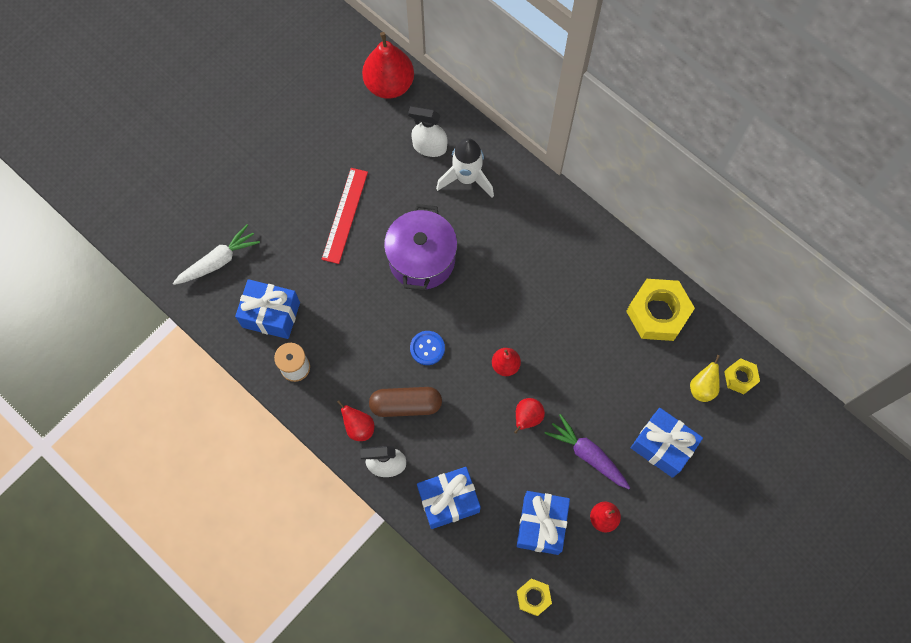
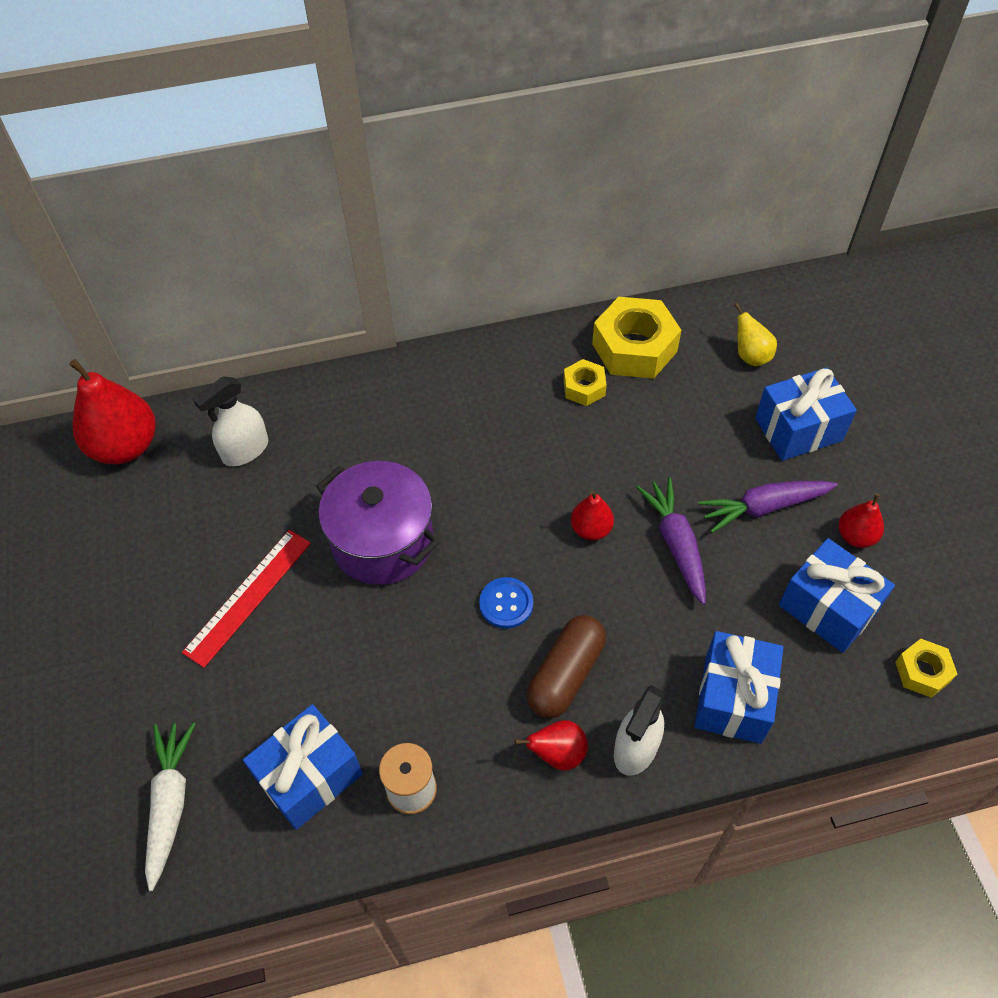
camera: 55 degrees left, 15 degrees down
red ruler [322,168,368,264] -> red ruler turned 75 degrees clockwise [182,530,311,668]
white rocket [436,138,494,198] -> none
red pear [514,398,545,434] -> purple carrot [636,478,706,605]
yellow nut [724,358,760,394] -> yellow nut moved to [564,359,607,406]

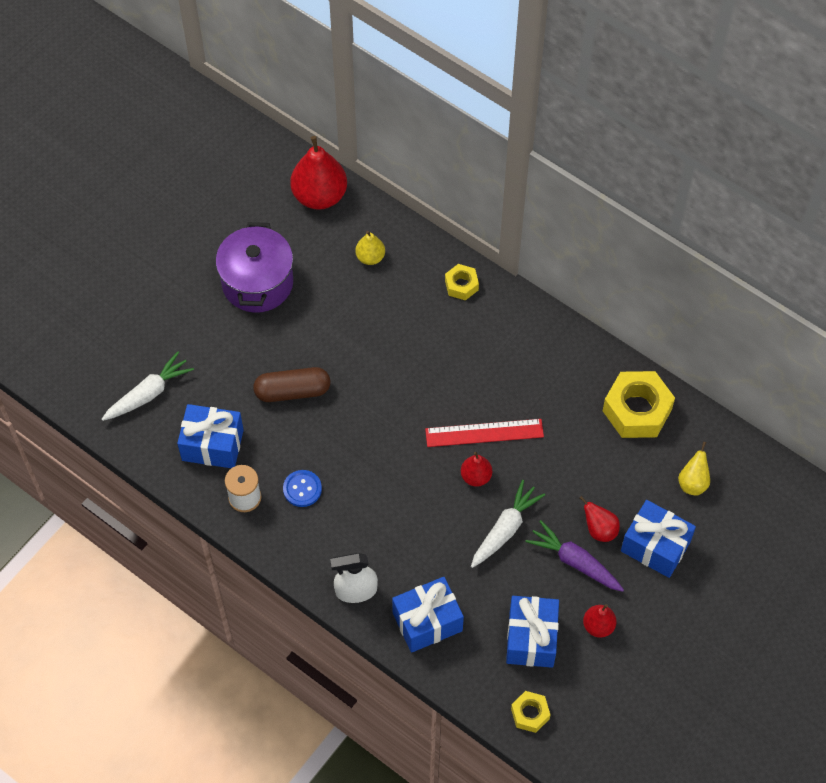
camera: 50 degrees right, 5 degrees up
red ruler [182,530,311,668] -> red ruler moved to [425,419,544,447]
white spray bottle [193,377,268,466] -> yellow pear [355,231,385,265]
purple pot [316,461,439,585] -> purple pot moved to [216,222,293,313]
blue button [479,577,533,629] -> blue button moved to [283,470,322,507]
red pear [515,720,588,771] -> red pear moved to [580,496,620,542]
brown capsule [527,615,606,718] -> brown capsule moved to [253,367,330,402]
yellow nut [564,359,607,406] -> yellow nut moved to [445,264,479,300]
purple carrot [636,478,706,605] -> white carrot [471,480,545,568]

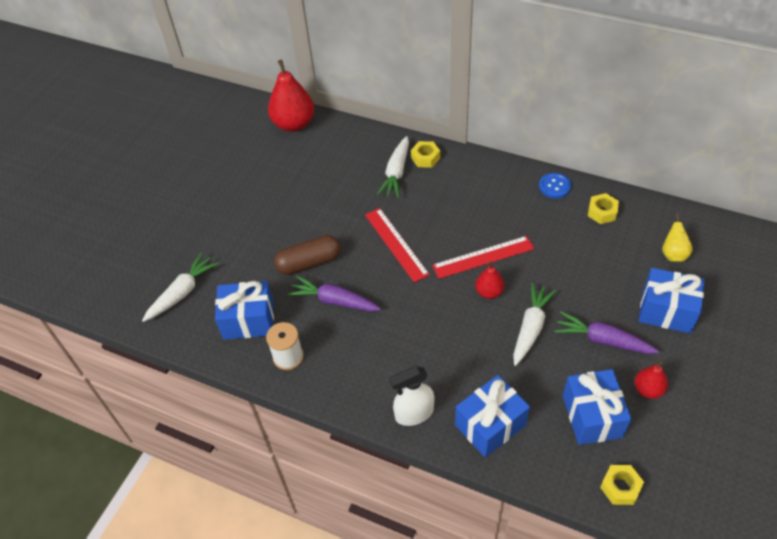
camera: 10 degrees left, 10 degrees down
purple pot [216,222,293,313] -> none
blue button [283,470,322,507] -> blue button moved to [539,173,571,198]
yellow pear [355,231,385,265] -> none
red pear [580,496,620,542] -> none
yellow nut [603,371,675,438] -> yellow nut [588,193,619,224], size x0.53
none -> purple carrot [287,276,381,311]
none -> red ruler [365,208,430,283]
none -> white carrot [377,136,409,198]

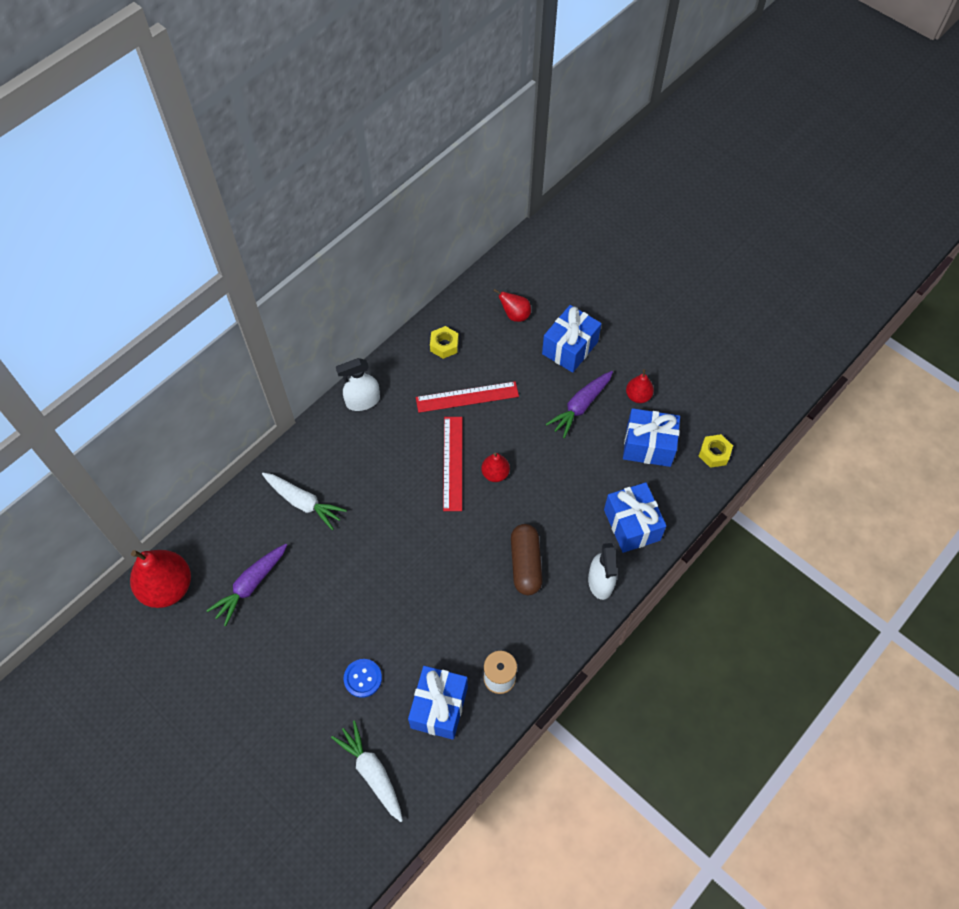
camera: 75 degrees left, 10 degrees up
brown capsule [274,235,341,275] -> brown capsule moved to [511,524,543,595]
purple carrot [287,276,381,311] -> purple carrot moved to [206,544,287,626]
red ruler [365,208,430,283] -> red ruler moved to [416,382,519,413]
yellow nut [411,141,440,168] -> none
white carrot [513,283,556,366] -> none
blue button [539,173,571,198] -> blue button moved to [344,659,382,698]
yellow pear [662,213,692,262] -> red pear [493,289,531,322]
none -> white spray bottle [336,358,380,411]

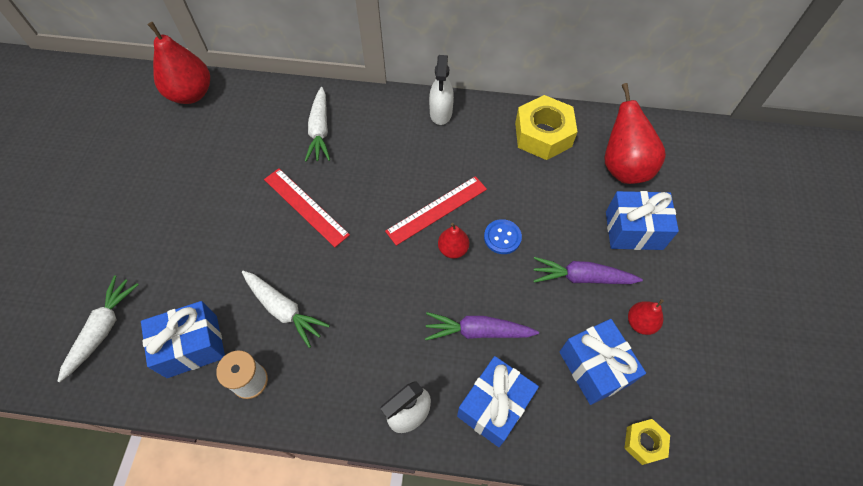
camera: 55 degrees right, 0 degrees up
purple carrot [206,544,287,626] -> purple carrot moved to [425,312,539,340]
white spray bottle [336,358,380,411] -> white spray bottle turned 120 degrees counterclockwise [429,55,454,125]
blue button [344,659,382,698] -> blue button moved to [484,219,522,254]
red ruler [416,382,519,413] -> red ruler moved to [264,168,350,247]
yellow nut [430,326,459,359] -> yellow nut [515,95,578,160], size x1.90
red pear [493,289,531,322] -> red pear [604,83,666,184], size x1.92
brown capsule [511,524,543,595] -> none
none -> white carrot [242,271,330,348]

